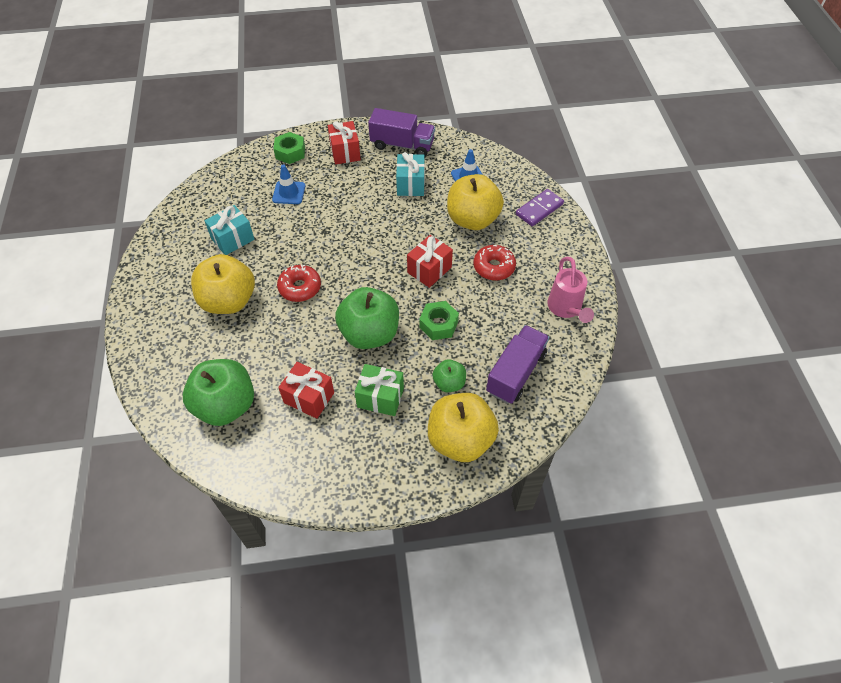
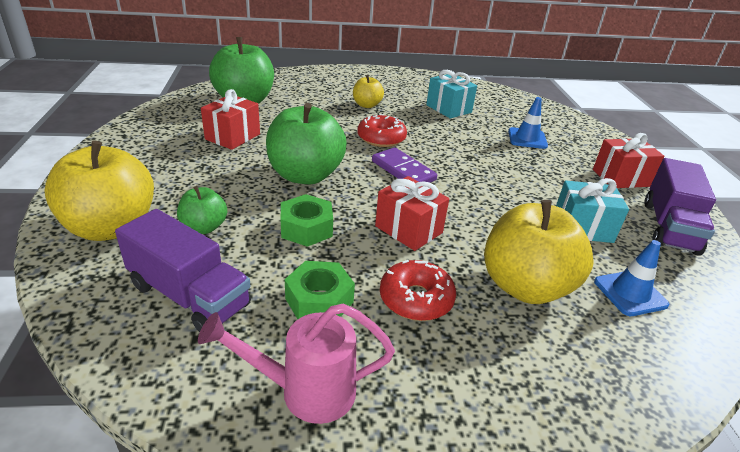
camera: 90 degrees right, 20 degrees down
yellow apple [191,254,255,314] -> yellow apple [353,75,384,108], size x0.51
green nut [273,132,305,164] -> green nut moved to [285,261,355,319]
green gift [355,364,404,416] -> none
purple domino [516,189,564,226] -> purple domino moved to [372,147,437,183]

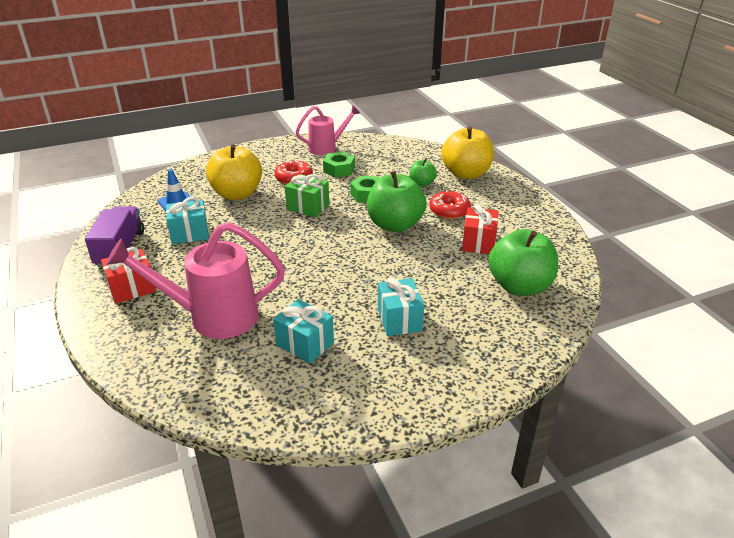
camera: 165 degrees right, 0 degrees up
purple truck [115,209,251,332] -> none
yellow apple [353,75,384,108] -> turquoise gift [378,278,424,336]
red donut [357,114,407,147] -> red donut moved to [429,190,471,219]
purple domino [372,147,437,183] -> none
red gift [375,176,449,251] -> green gift [285,174,329,217]
blue traffic cone [508,97,548,149] -> pink watering can [106,222,285,339]

